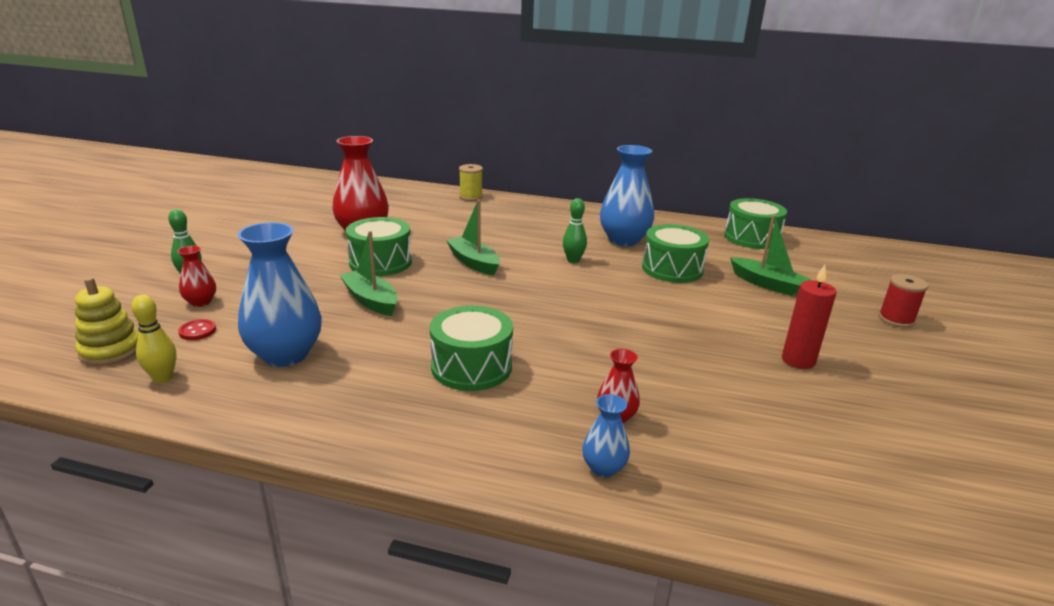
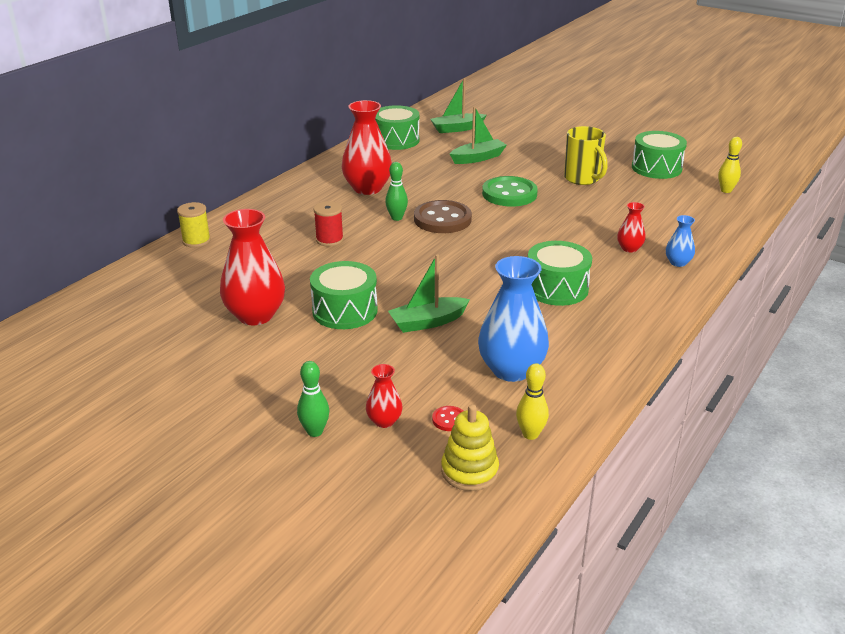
camera: 70 degrees left, 5 degrees up
green boat [446,200,500,275] -> green boat moved to [430,78,486,133]
blue vase [600,145,654,246] -> red vase [342,100,392,195]
green drum [642,224,709,283] -> green drum moved to [632,131,687,179]
red candle [782,265,836,369] -> yellow mug [564,126,608,185]
red spool [878,274,928,328] -> red spool moved to [313,201,344,247]
none -> brown button [414,200,472,233]
none -> green button [482,176,538,207]
none -> yellow bowling pin [718,137,742,193]

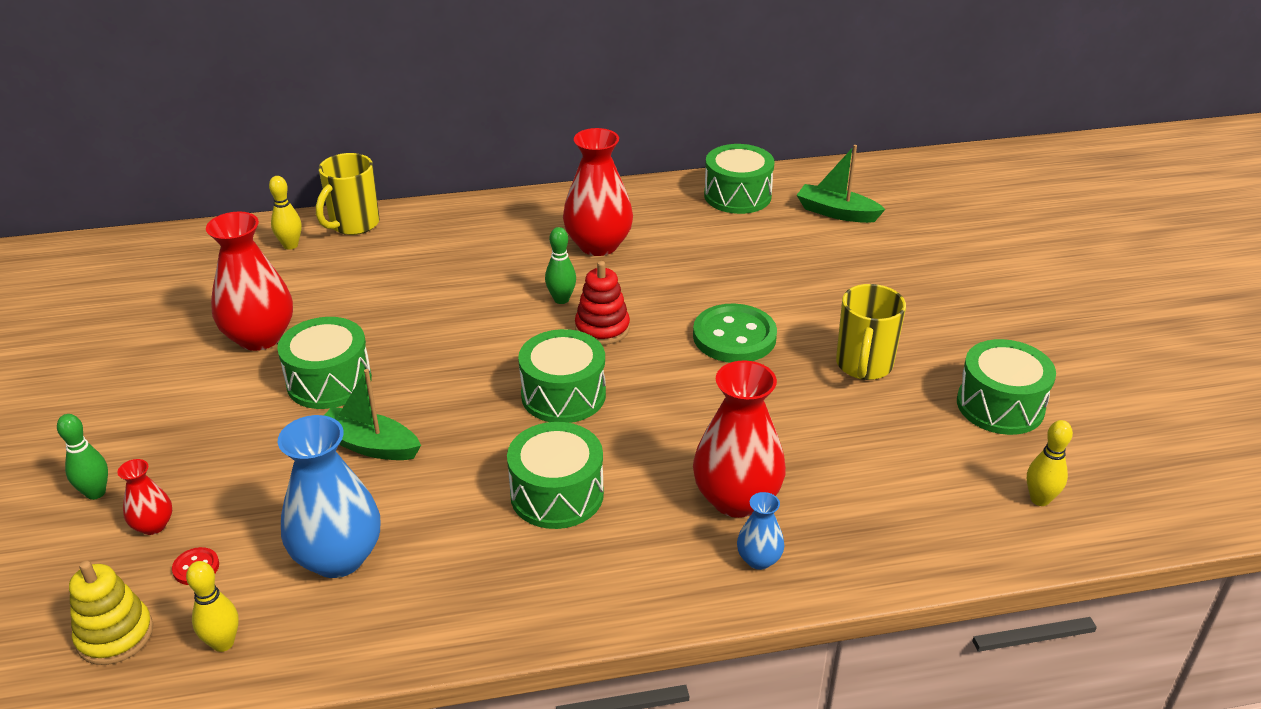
camera: 45 degrees right, 5 degrees up
yellow spool [177,202,211,248] -> yellow mug [316,153,380,235]
red spool [313,201,344,247] -> none
brown button [414,200,472,233] -> red stacking toy [575,261,630,345]
green boat [450,106,507,164] -> none
red vase [617,202,646,253] -> red vase [693,360,786,518], size x2.04
none -> yellow bowling pin [269,176,302,250]
none -> green drum [518,329,606,423]

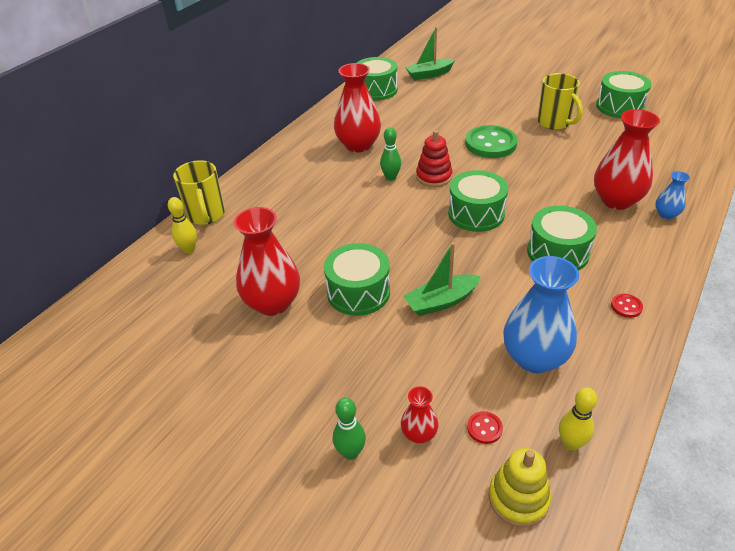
camera: 45 degrees left, 5 degrees up
yellow bowling pin [1027,420,1073,506] -> none
none -> red button [611,294,643,318]

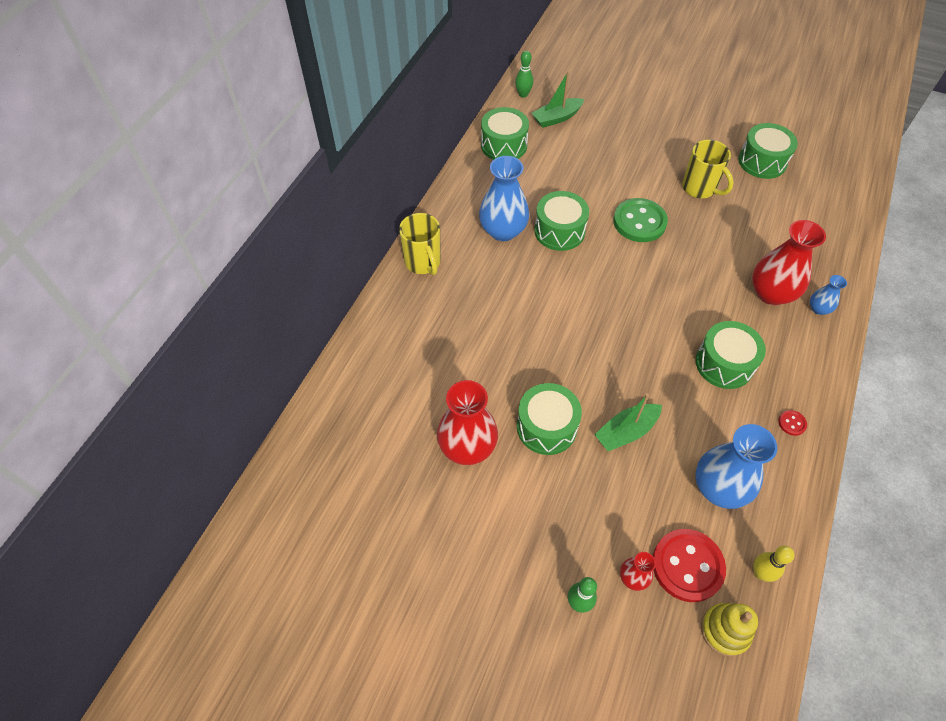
camera: 10 degrees left, 15 degrees up
yellow bowling pin [168,197,197,253] -> none
yellow mug [173,160,225,225] -> yellow mug moved to [399,213,441,275]
red vase [334,63,381,153] -> blue vase [479,156,529,241]
green bowling pin [380,127,401,181] -> green bowling pin moved to [515,51,533,98]
red stacking toy [416,130,452,187] -> none
green drum [448,170,508,232] -> green drum moved to [535,191,589,251]
red button [467,411,503,444] -> red button [653,529,726,602], size x2.35

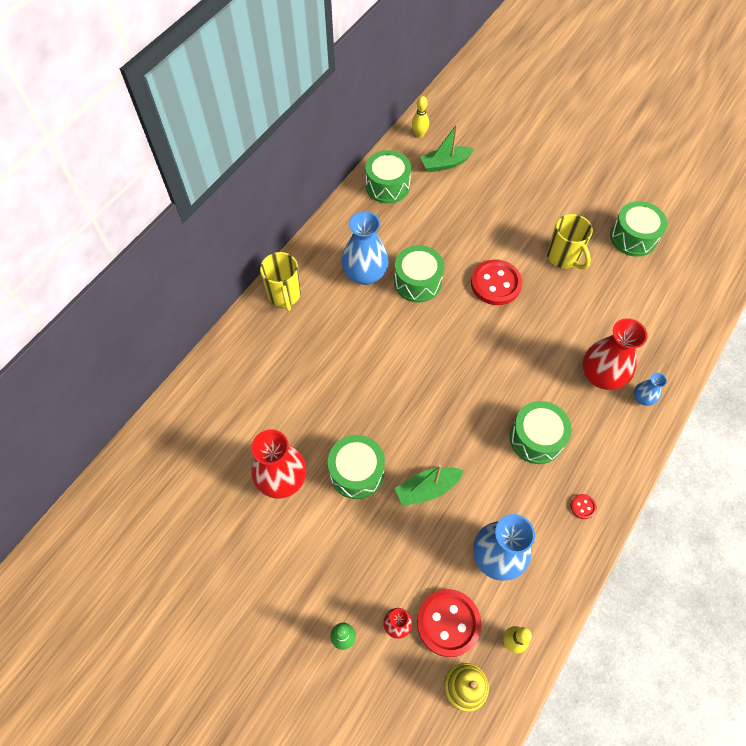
camera: 10 degrees right, 5 degrees up
green bowling pin [515,51,533,98] -> yellow bowling pin [412,96,429,138]
green button [613,198,668,242] -> red button [471,260,522,305]

